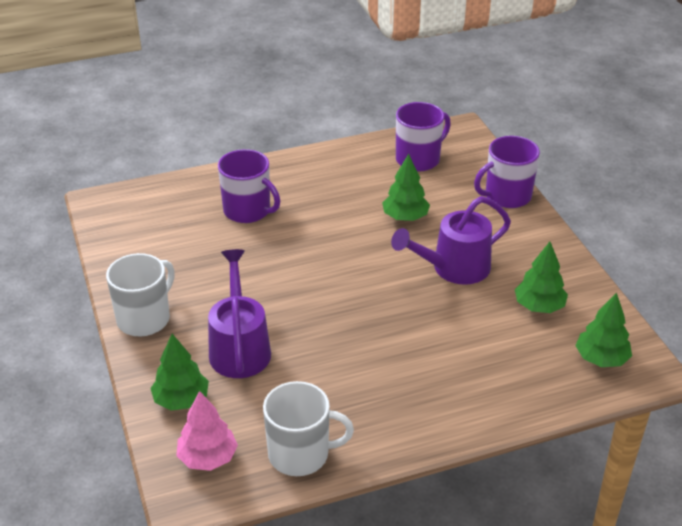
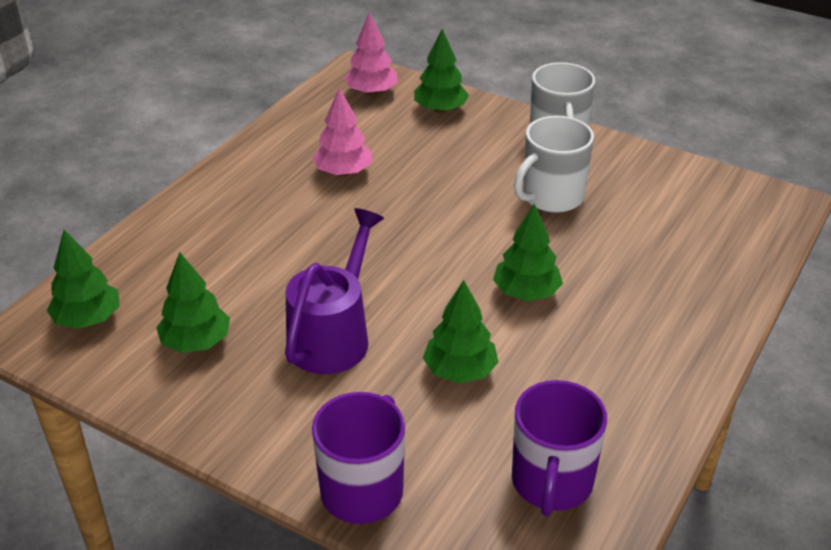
camera: 140 degrees right, 0 degrees up
purple watering can [208,249,271,378] -> none
purple mug [218,149,280,223] -> none
white mug [263,381,354,476] -> white mug moved to [514,116,594,213]
none -> pink tree [312,88,372,176]
none -> green tree [493,203,563,301]

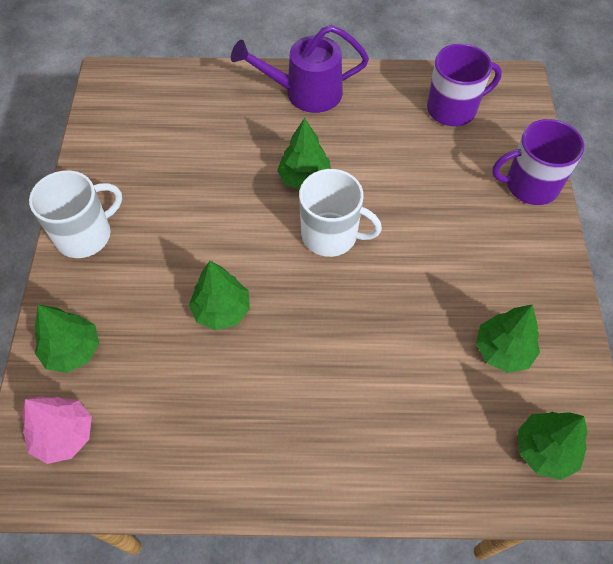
camera: 120 degrees left, 20 degrees up
purple watering can [285,208,384,374] -> purple watering can moved to [231,25,369,113]
pink tree [312,88,372,176] -> none
green tree [423,280,498,383] -> green tree moved to [189,261,250,331]
white mug [514,116,594,213] -> white mug moved to [299,169,382,257]

